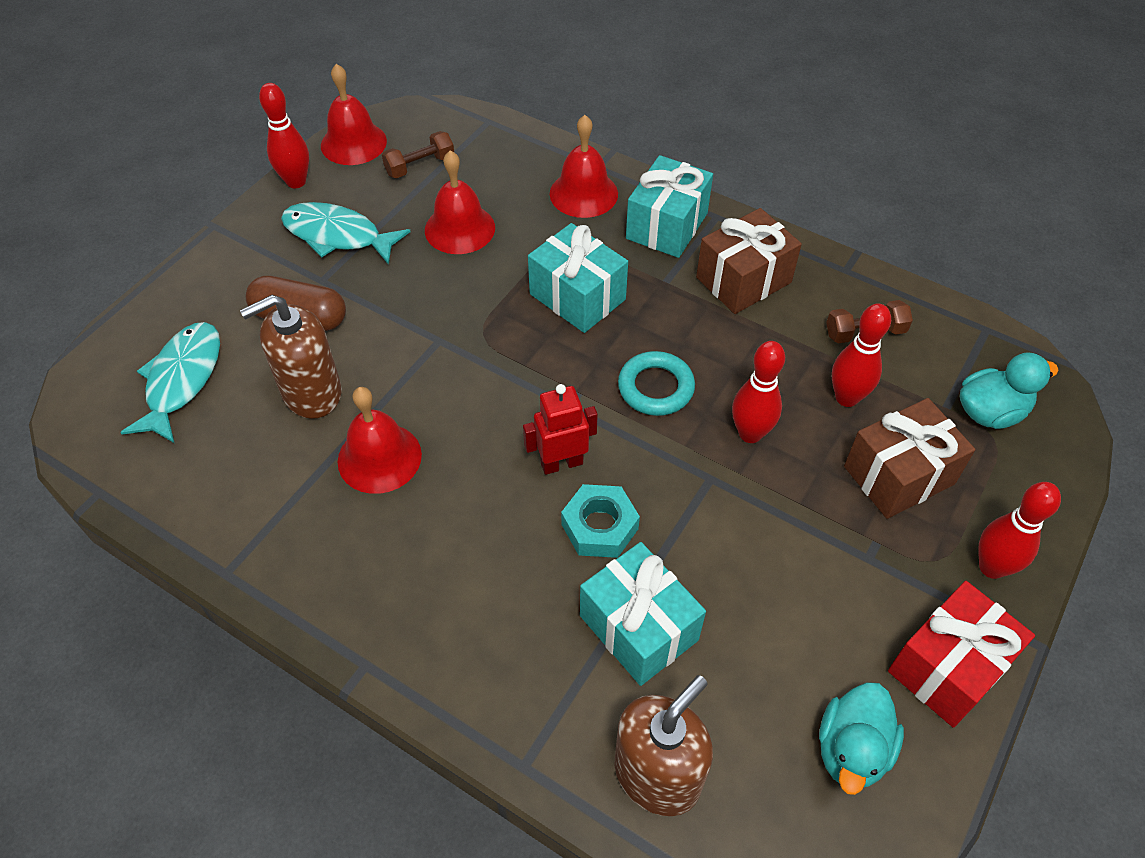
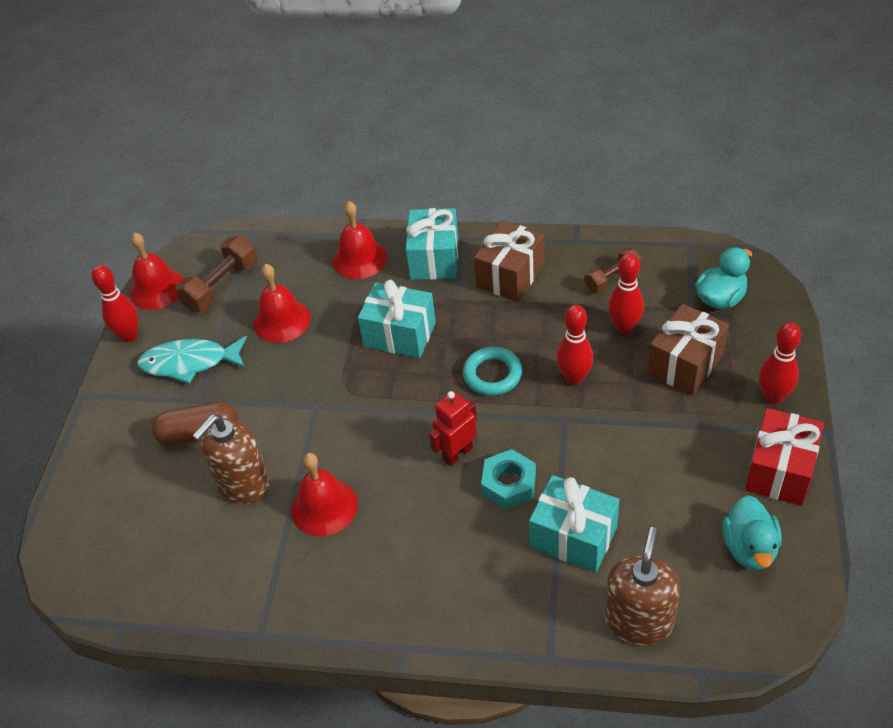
camera: 20 degrees left, 5 degrees down
turquoise fish [120,322,220,443] -> none
brown dumbbell [382,131,454,178] -> brown dumbbell [175,235,258,312], size x1.52

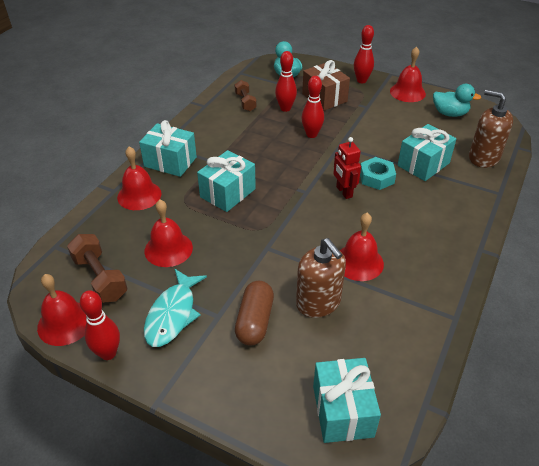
camera: 75 degrees left, 5 degrees down
turquoise ring [463,347,522,396] -> none
brown gift [474,220,545,302] -> none
red gift [745,408,824,506] -> red bell [390,47,426,102]
none -> turquoise gift [313,358,381,443]

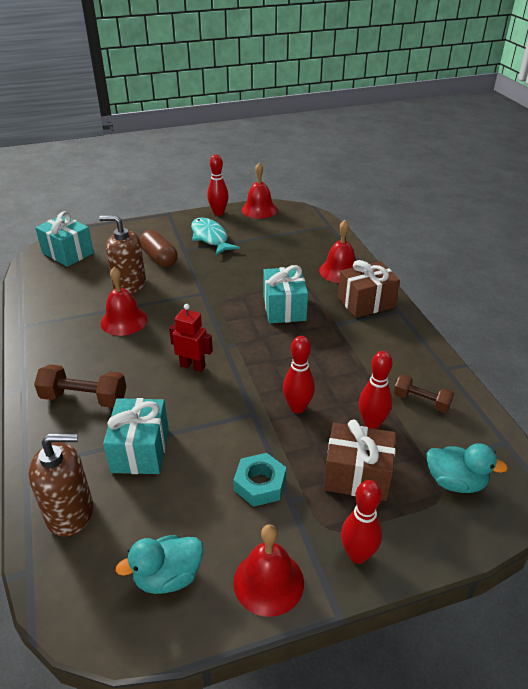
camera: 135 degrees right, 5 degrees down
brown dumbbell [67,234,128,303] -> brown dumbbell moved to [34,364,126,408]
turquoise gift [139,120,197,177] -> brown gift [338,260,400,318]
red bell [145,200,193,267] -> none
turquoise nut [360,157,396,190] -> turquoise nut moved to [233,453,286,507]

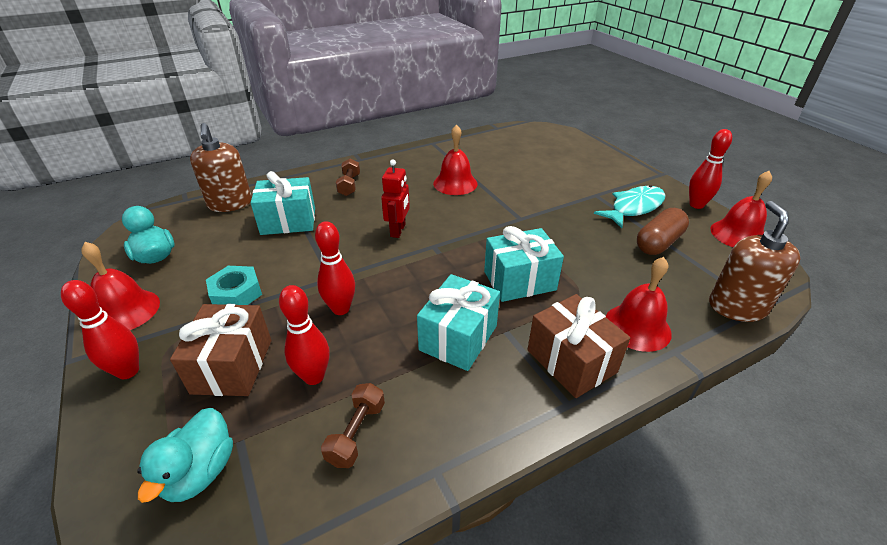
camera: 80 degrees right, 0 degrees up
brown dumbbell [34,364,126,408] -> brown dumbbell [336,158,360,196], size x0.66
turquoise gift [35,211,94,267] -> turquoise gift moved to [417,274,500,371]
brown soap dispenser [99,215,146,294] -> brown soap dispenser moved to [709,201,800,322]
brown capsule [140,230,178,267] -> brown capsule moved to [637,208,689,255]

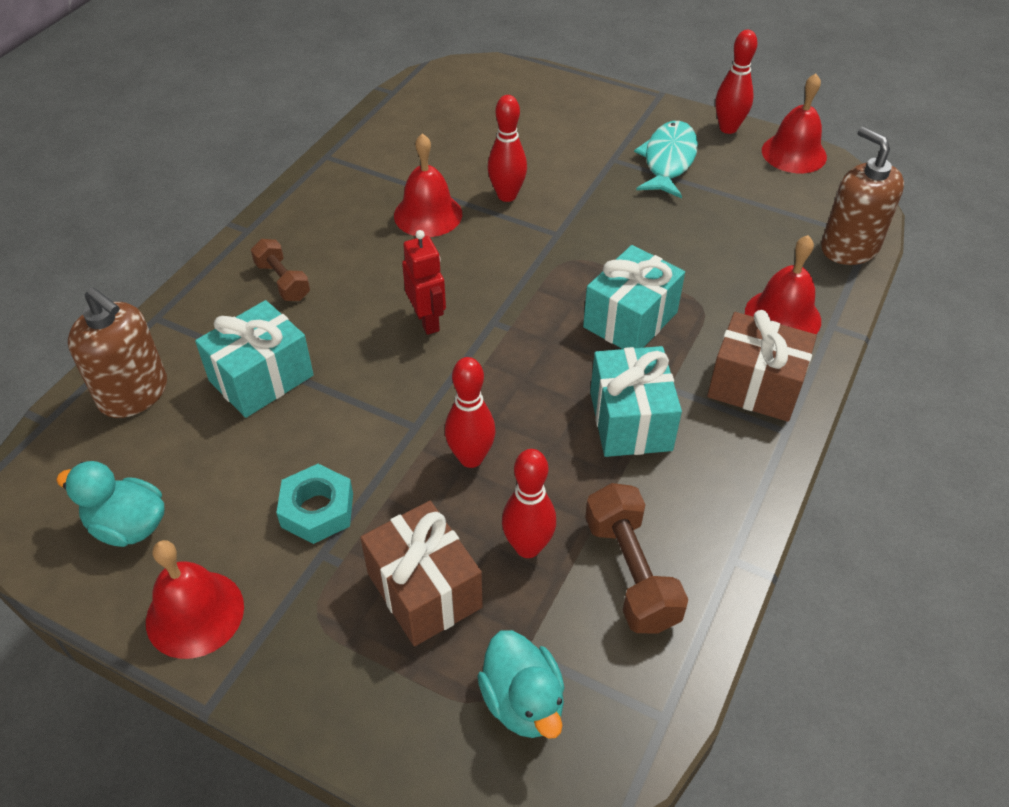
camera: 35 degrees left, 10 degrees up
red bowling pin [61,280,139,379] -> red bowling pin moved to [488,95,527,202]
brown dumbbell [321,383,385,468] -> brown dumbbell [585,483,688,634], size x1.52
brown capsule [637,208,689,255] -> none

